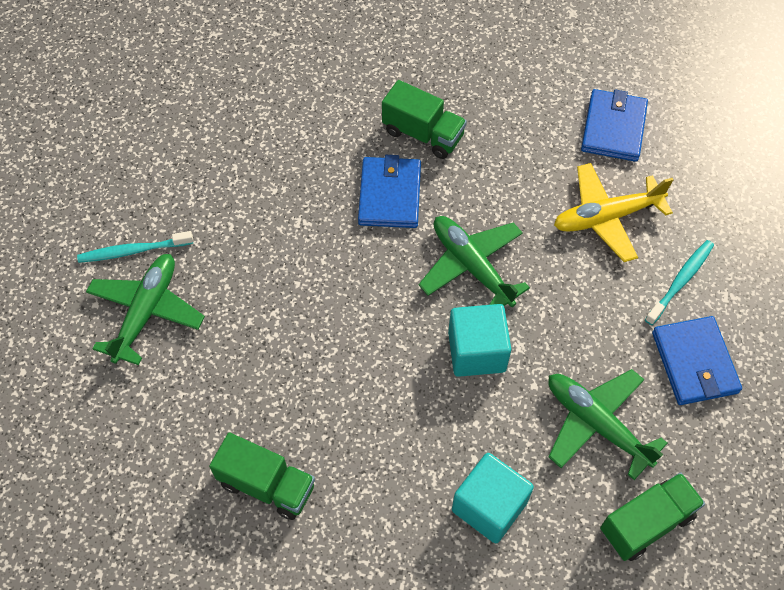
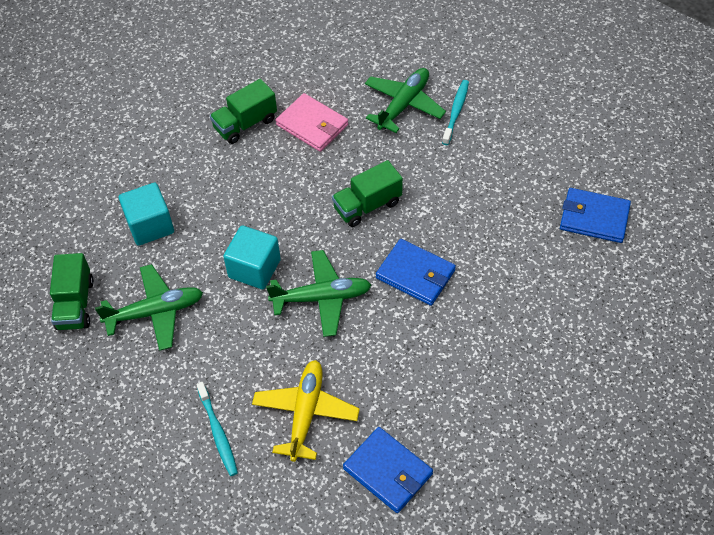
camera: 120 degrees right, 5 degrees down
green plane [86,254,205,365] -> green plane turned 105 degrees counterclockwise [365,68,446,133]
green truck [382,80,467,159] -> green truck moved to [332,160,403,227]
blue wallet [652,316,742,405] -> blue wallet moved to [560,188,631,243]
none -> pink wallet [276,93,348,152]

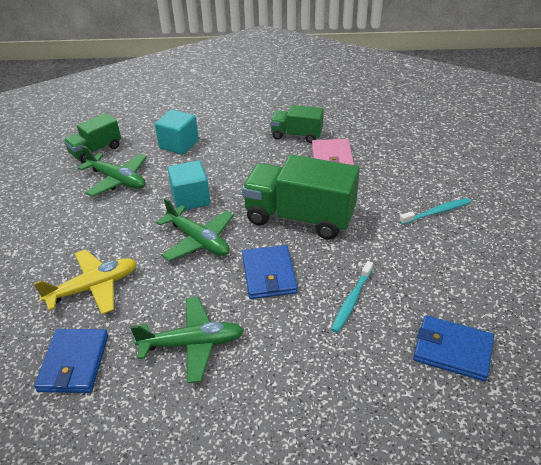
camera: 50 degrees right, 15 degrees down
turquoise toothbrush [196,382,238,476] -> turquoise toothbrush moved to [331,261,373,333]
green truck [332,160,403,227] -> green truck [242,155,360,240], size x1.77
green plane [365,68,446,133] -> green plane moved to [130,297,244,383]
blue wallet [560,188,631,243] -> blue wallet turned 45 degrees counterclockwise [413,315,494,381]

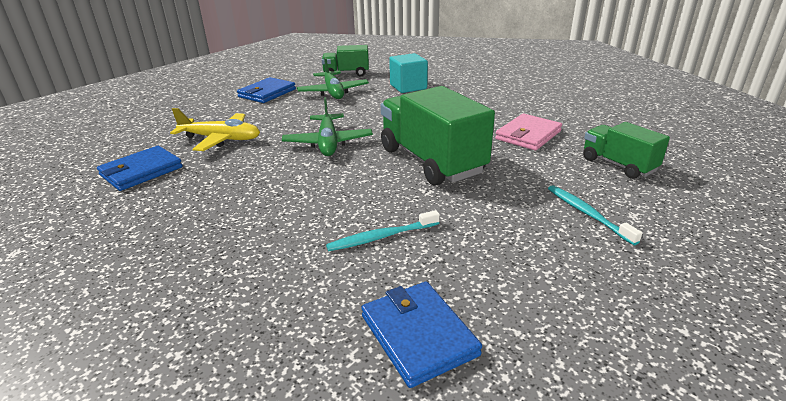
camera: 40 degrees right, 10 degrees down
green plane [130,297,244,383] -> none
turquoise cube [168,160,210,210] -> none
blue wallet [242,245,298,299] -> blue wallet moved to [237,77,296,103]
green truck [270,105,324,143] -> green truck moved to [583,122,670,179]
turquoise toothbrush [399,198,471,225] -> turquoise toothbrush turned 135 degrees counterclockwise [548,185,642,245]

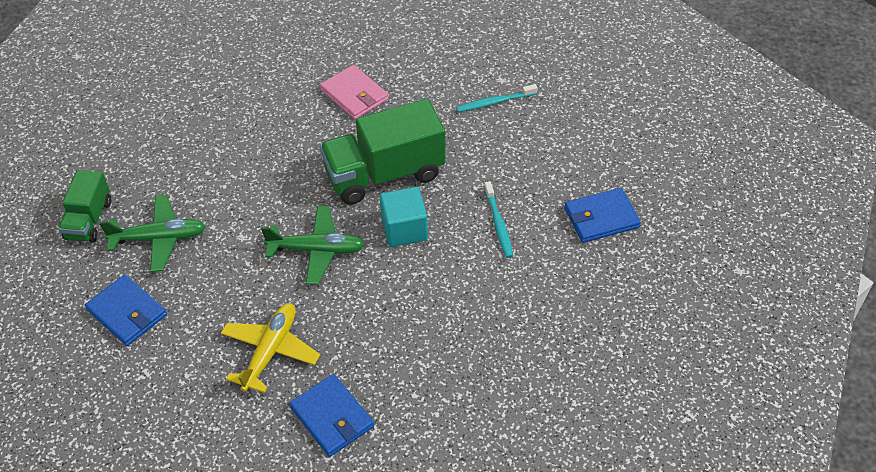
camera: 80 degrees left, 20 degrees up
turquoise cube [389,53,428,93] -> turquoise cube moved to [380,187,428,247]
green truck [583,122,670,179] -> none

